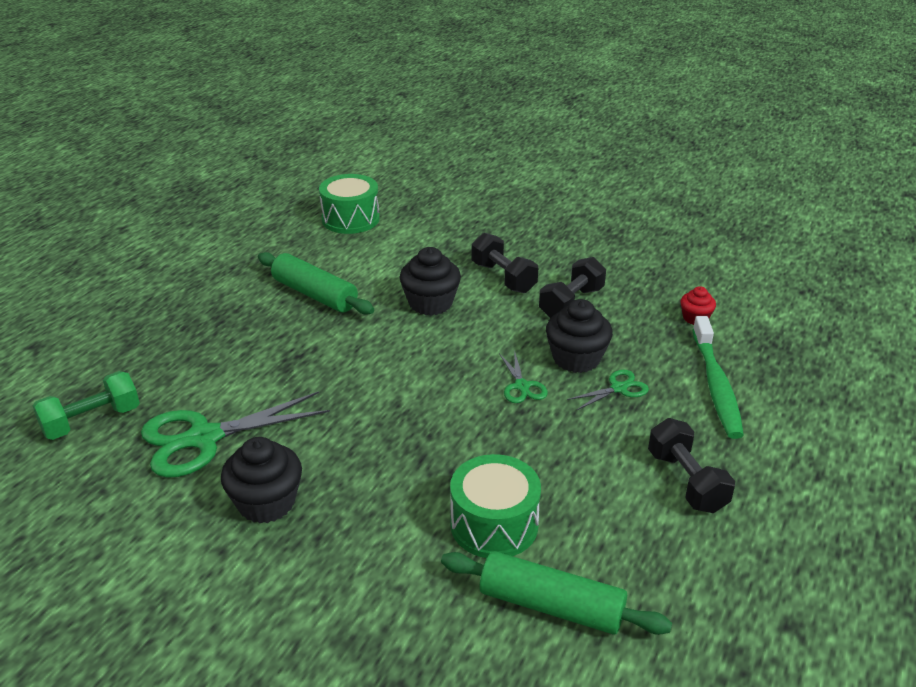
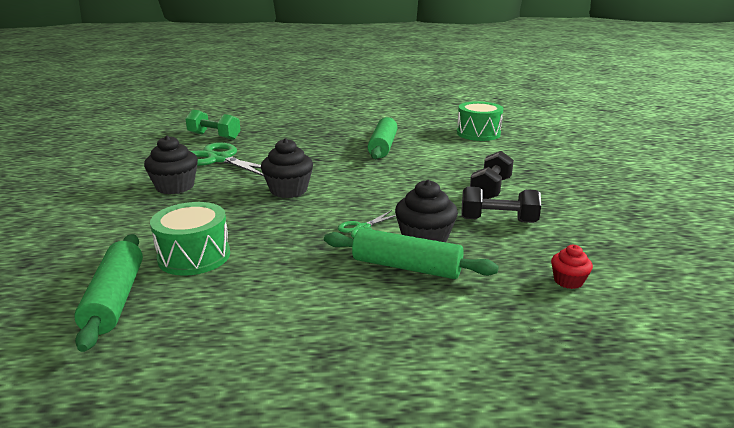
camera: 60 degrees right, 10 degrees down
black cupcake [400,247,461,316] -> black cupcake moved to [261,138,313,198]
green scissors [567,370,649,411] -> green rolling pin [324,228,499,279]
black dumbbell [648,418,735,513] -> none
green toothbrush [692,316,744,439] -> none

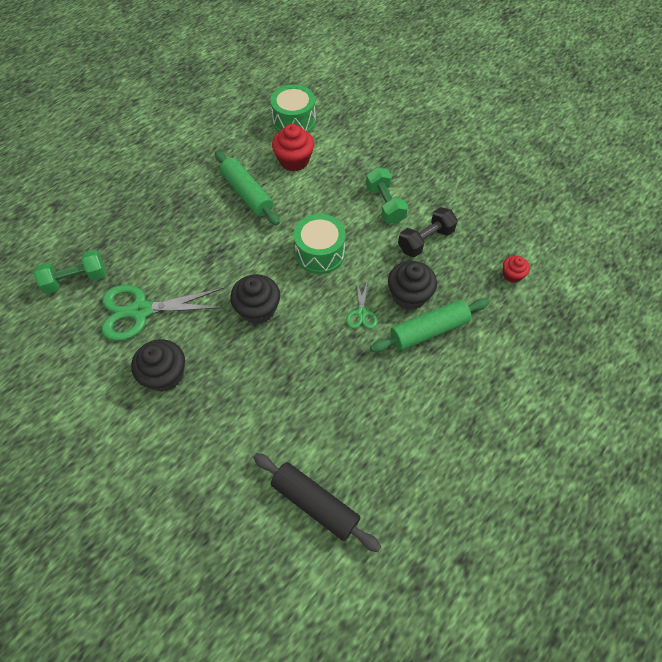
camera: 45 degrees left, 35 degrees up
green rolling pin [74,234,143,352] -> black rolling pin [253,453,381,552]
green drum [150,202,230,276] -> green drum moved to [294,214,346,274]
black dumbbell [470,151,514,199] -> green dumbbell [366,167,408,224]
none -> red cupcake [272,124,314,171]

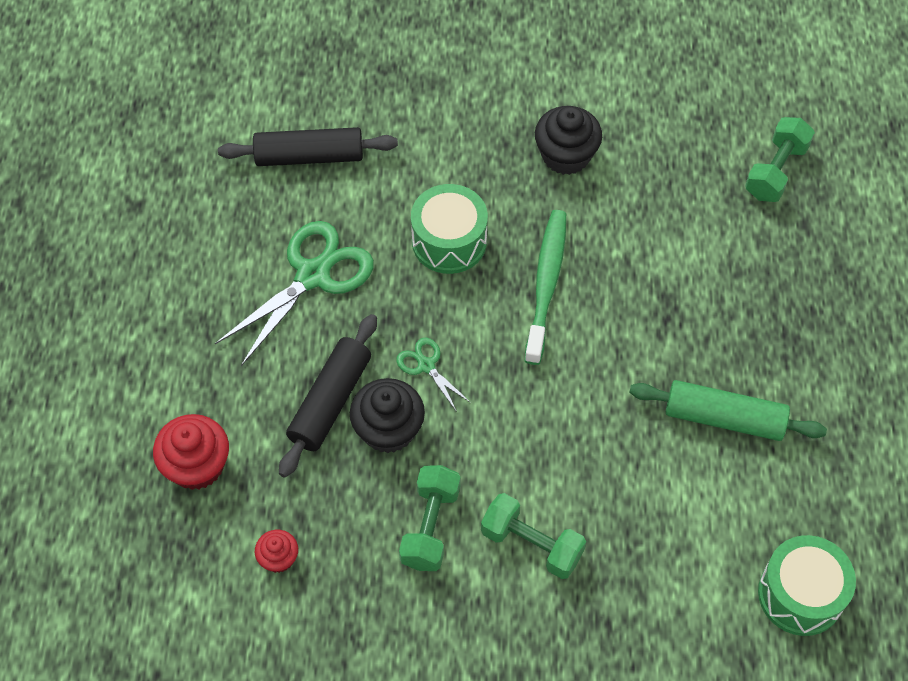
camera: 140 degrees right, 0 degrees up
green scissors [102,285,225,341] -> green scissors moved to [215,221,374,366]
black cupcake [230,274,280,324] -> green toothbrush [525,210,566,365]
red cupcake [272,124,314,171] -> red cupcake moved to [153,414,229,490]
green drum [294,214,346,274] -> green drum moved to [411,184,488,274]
green rolling pin [370,298,489,352] -> black rolling pin [279,314,377,478]
black dumbbell [398,207,458,257] -> green dumbbell [399,465,460,571]

